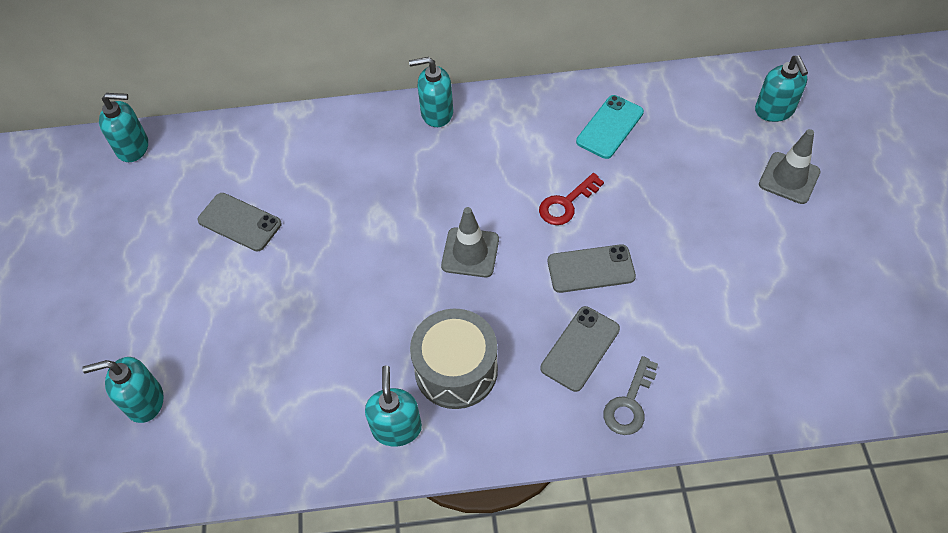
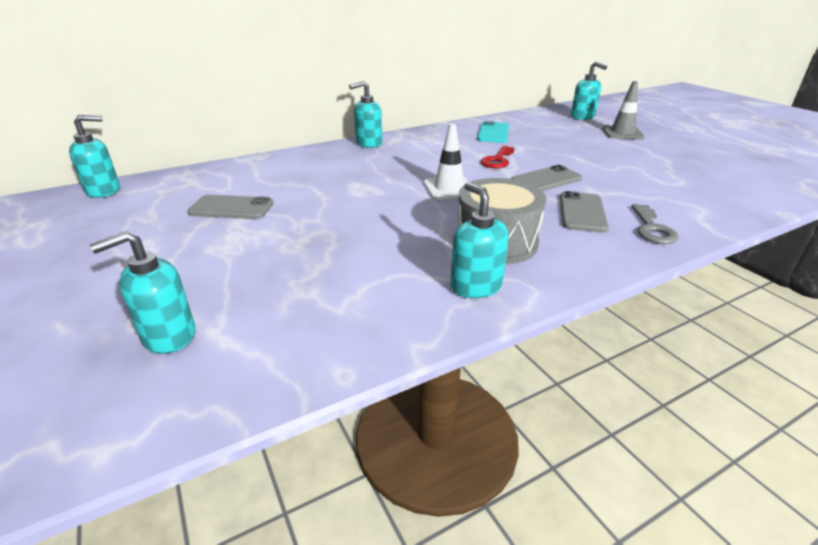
camera: 25 degrees left, 25 degrees down
grey traffic cone [441,207,499,277] -> white traffic cone [423,123,468,200]

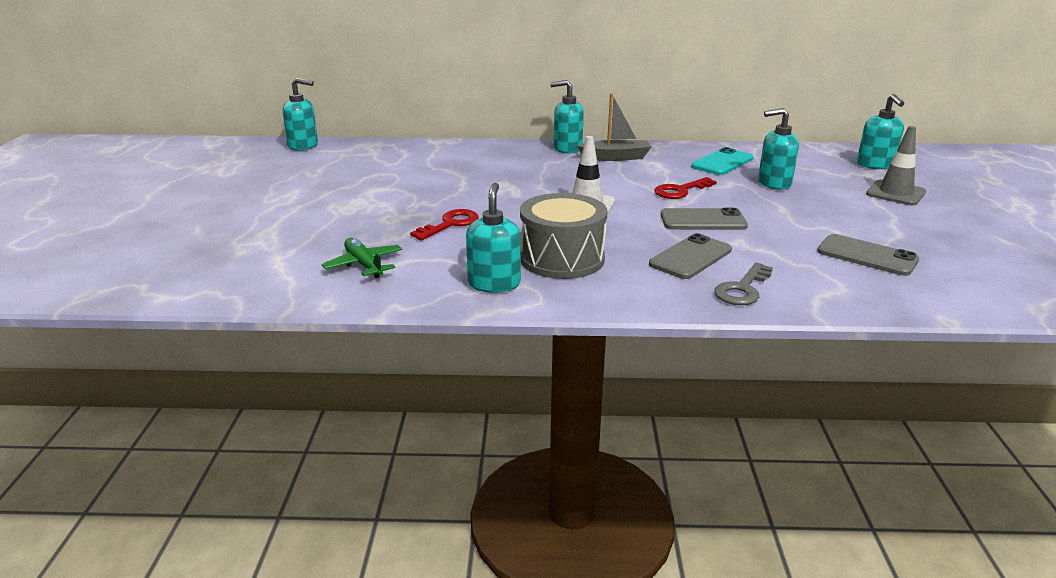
camera: 30 degrees right, 5 degrees down
turquoise soap dispenser [90,231,195,354] -> turquoise soap dispenser moved to [758,108,799,190]
grey phone [187,195,274,219] -> grey phone moved to [817,234,919,276]
none -> green plane [322,238,402,278]
none -> red key [410,209,479,241]
none -> grey boat [577,93,652,161]

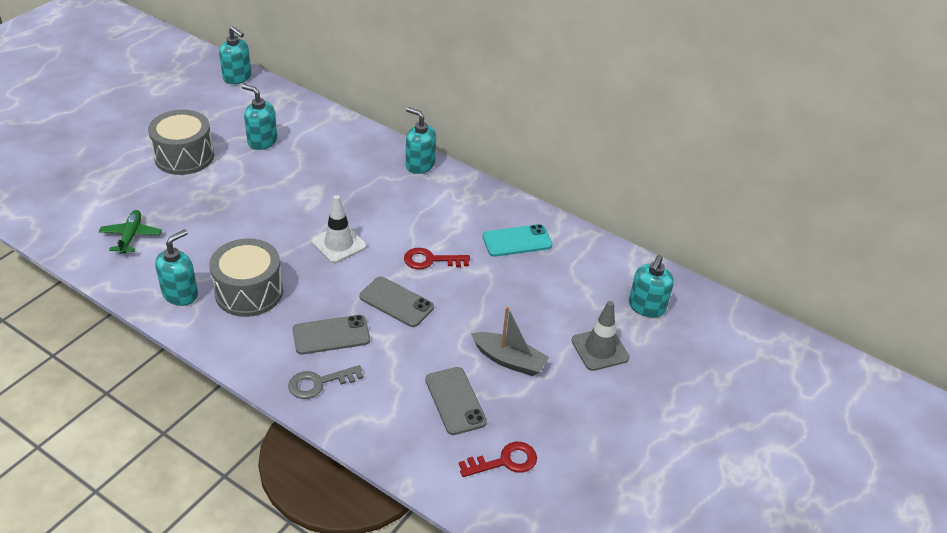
camera: 30 degrees right, 15 degrees up
red key [410,209,479,241] -> red key moved to [459,442,537,477]
grey boat [577,93,652,161] -> grey boat moved to [471,306,549,376]
turquoise soap dispenser [758,108,799,190] -> turquoise soap dispenser moved to [242,84,277,150]
none -> grey drum [148,110,214,175]

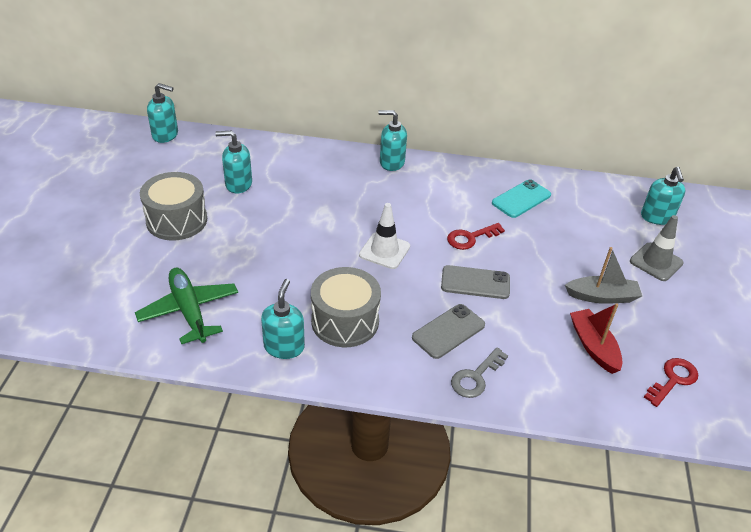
camera: 25 degrees left, 0 degrees up
green plane [99,210,162,254] -> green plane [135,267,238,344], size x1.58
grey phone [425,367,487,435] -> red boat [570,303,623,374]

